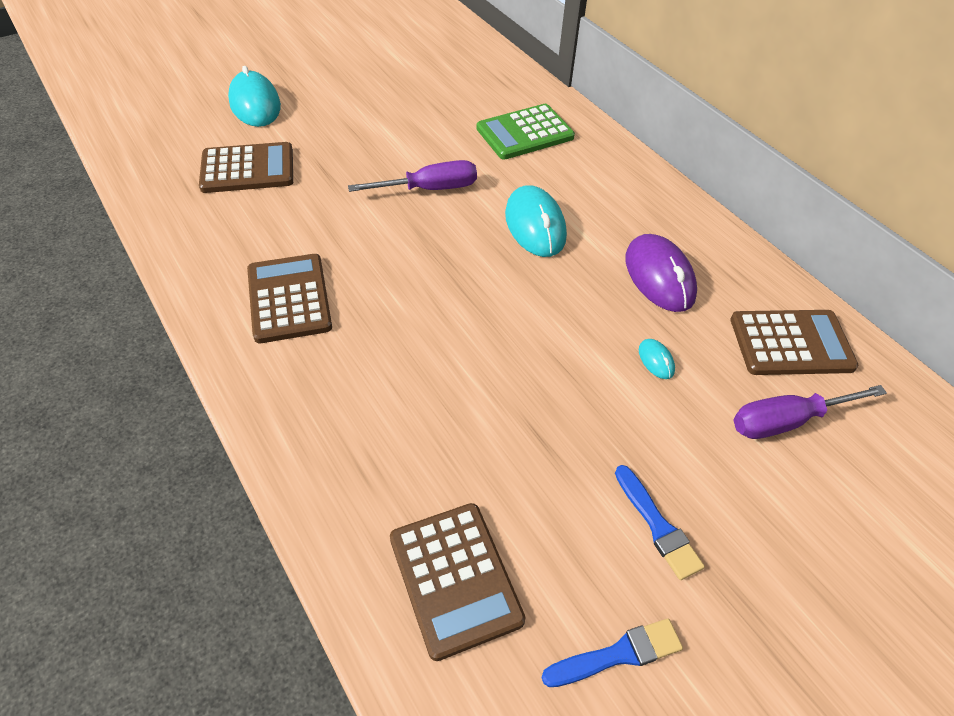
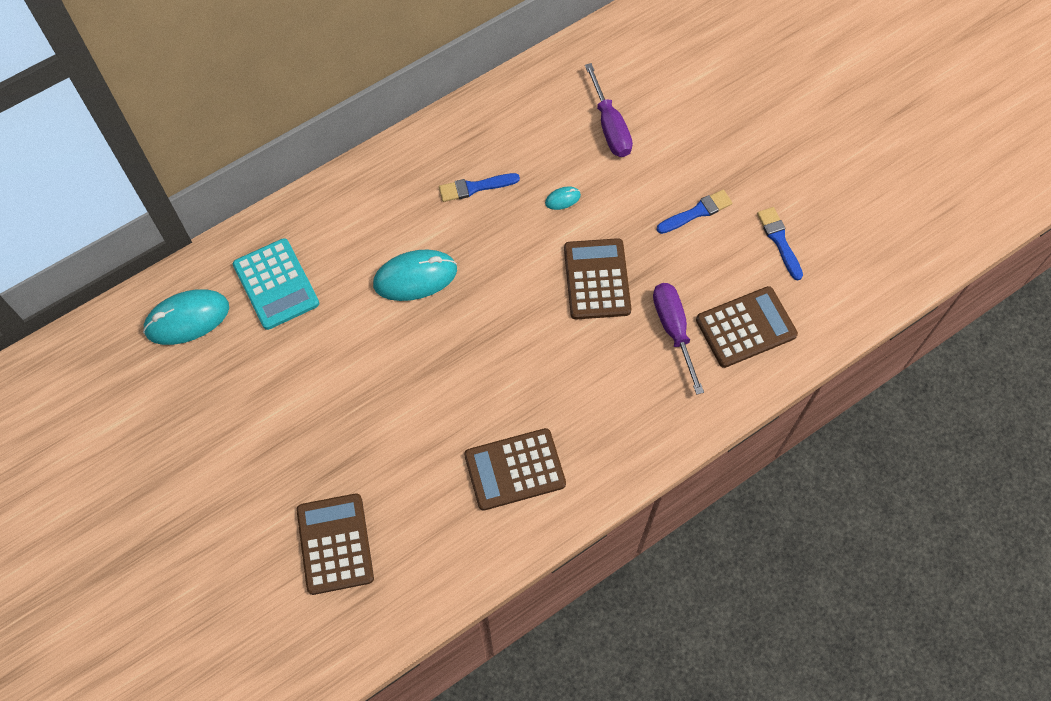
camera: 90 degrees left, 15 degrees up
turquoise mouse [228,66,281,127] -> turquoise mouse moved to [143,289,229,345]
purple screwdriver [348,160,477,192] -> purple screwdriver moved to [653,283,704,395]
green calculator [476,104,575,160] -> turquoise calculator [233,238,319,330]
purple mouse [625,234,697,312] -> blue brush [439,173,520,202]
brown calculator [730,310,858,375] -> brown calculator moved to [564,238,631,319]

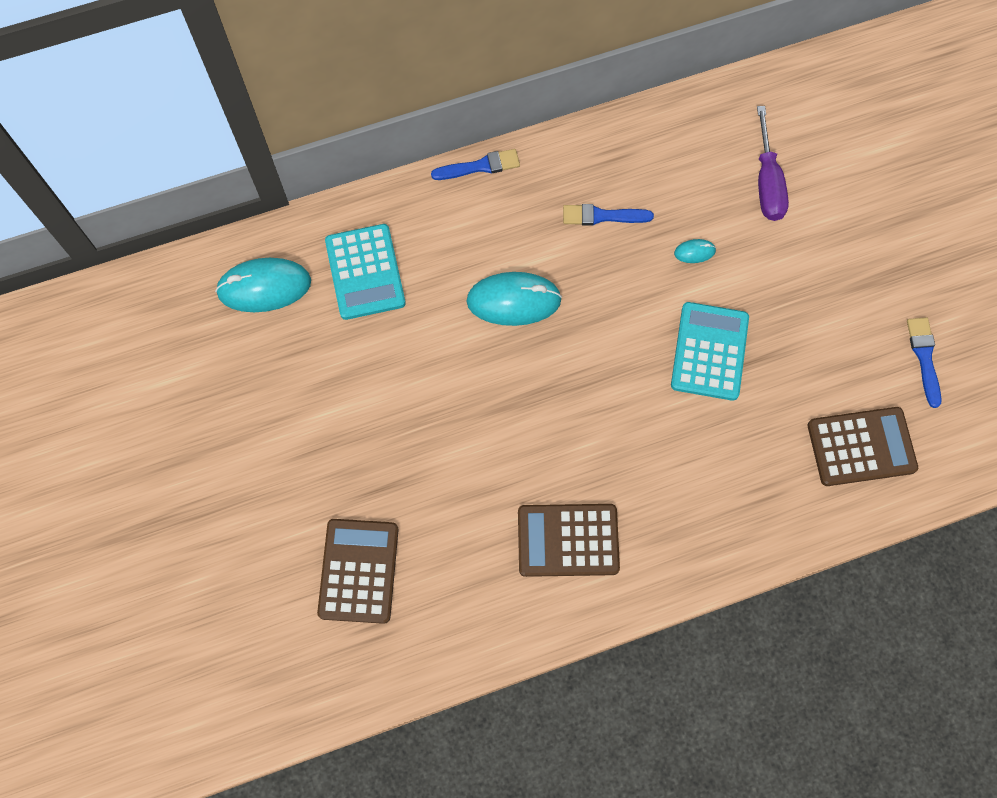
camera: 15 degrees right, 5 degrees up
brown calculator [564,238,631,319] -> turquoise calculator [671,302,749,401]
purple screwdriver [653,283,704,395] -> none
blue brush [657,190,732,234] -> blue brush moved to [431,149,520,180]

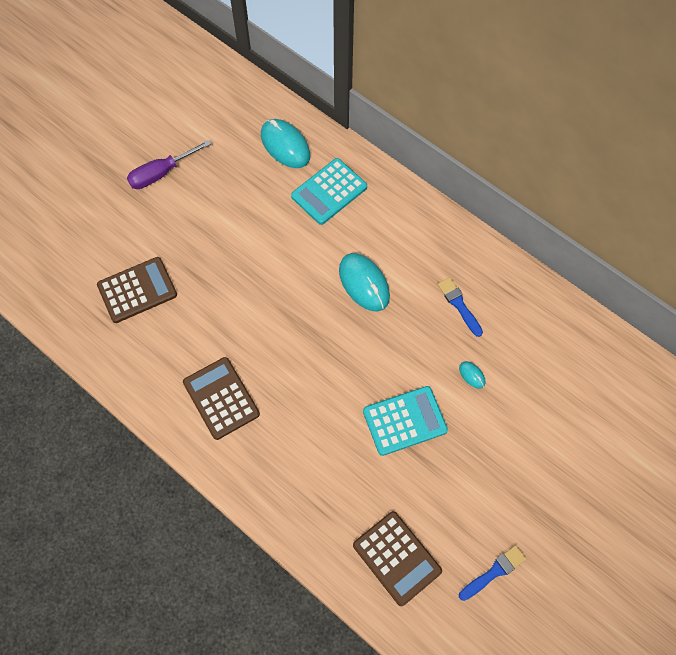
camera: 60 degrees right, 5 degrees down
blue brush [431,149,520,180] -> none
purple screwdriver [757,106,789,221] -> purple screwdriver moved to [127,140,211,189]

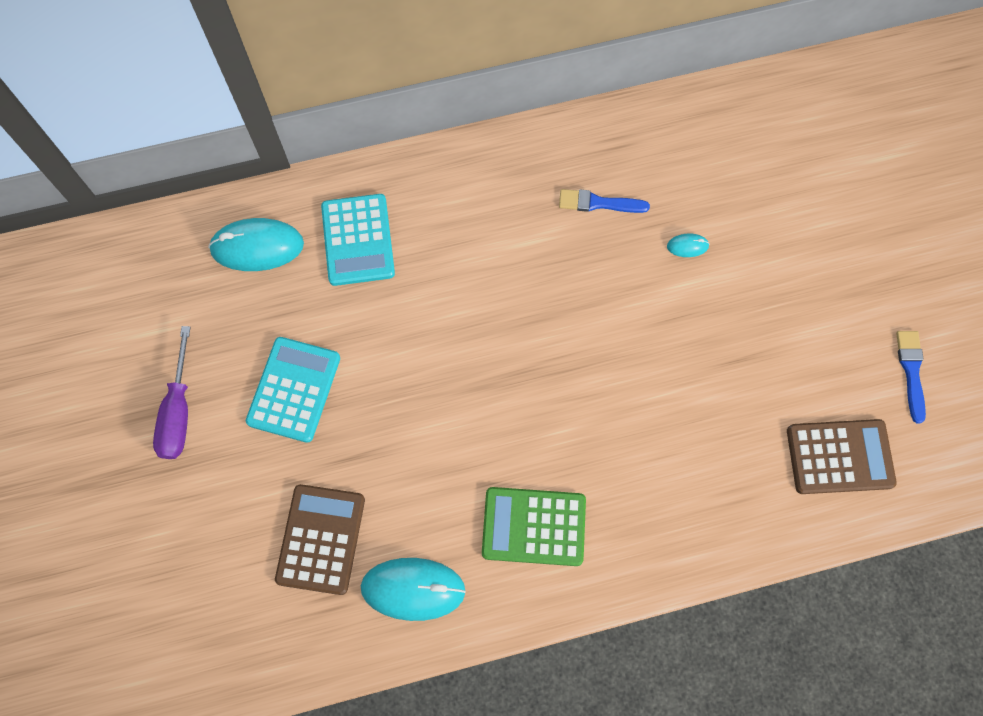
camera: 55 degrees left, 5 degrees up
brown calculator [183,357,260,440] -> green calculator [482,487,586,566]
turquoise mouse [339,253,390,311] -> turquoise mouse moved to [361,558,466,621]
turquoise calculator [363,386,448,456] -> turquoise calculator moved to [246,337,340,443]

